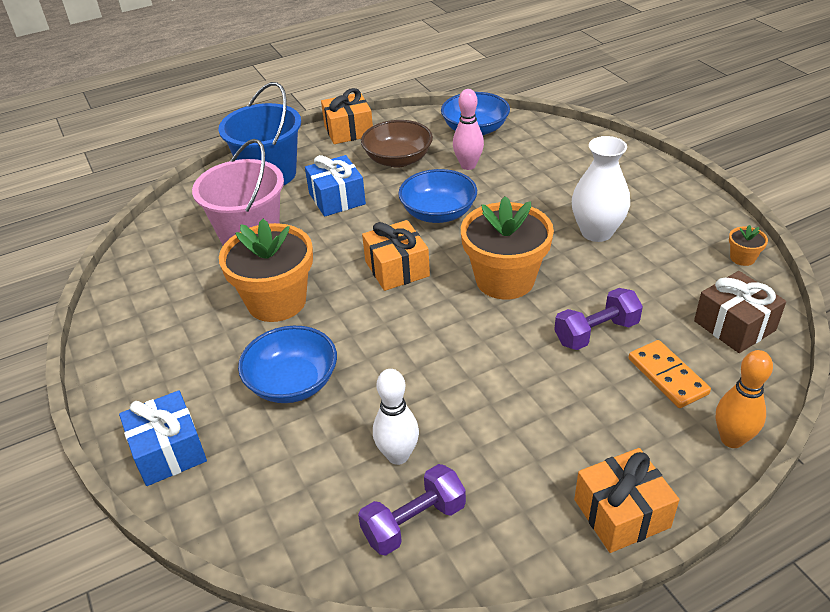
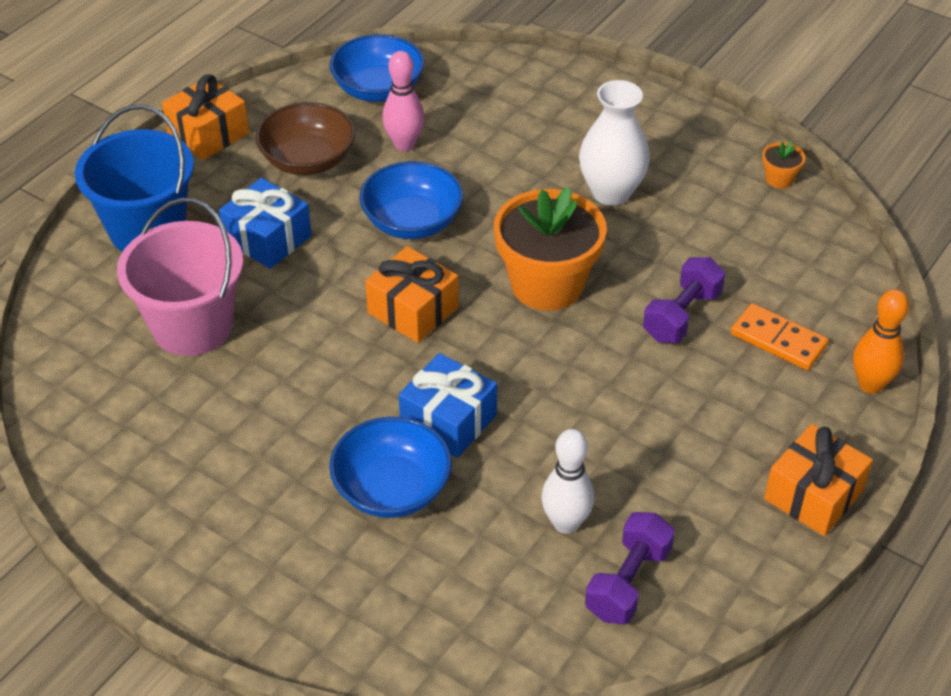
camera: 30 degrees left, 5 degrees up
blue gift [119,390,207,486] -> blue gift moved to [399,353,497,458]
orange flower pot [219,219,313,322] -> none
brown gift [694,271,786,353] -> none

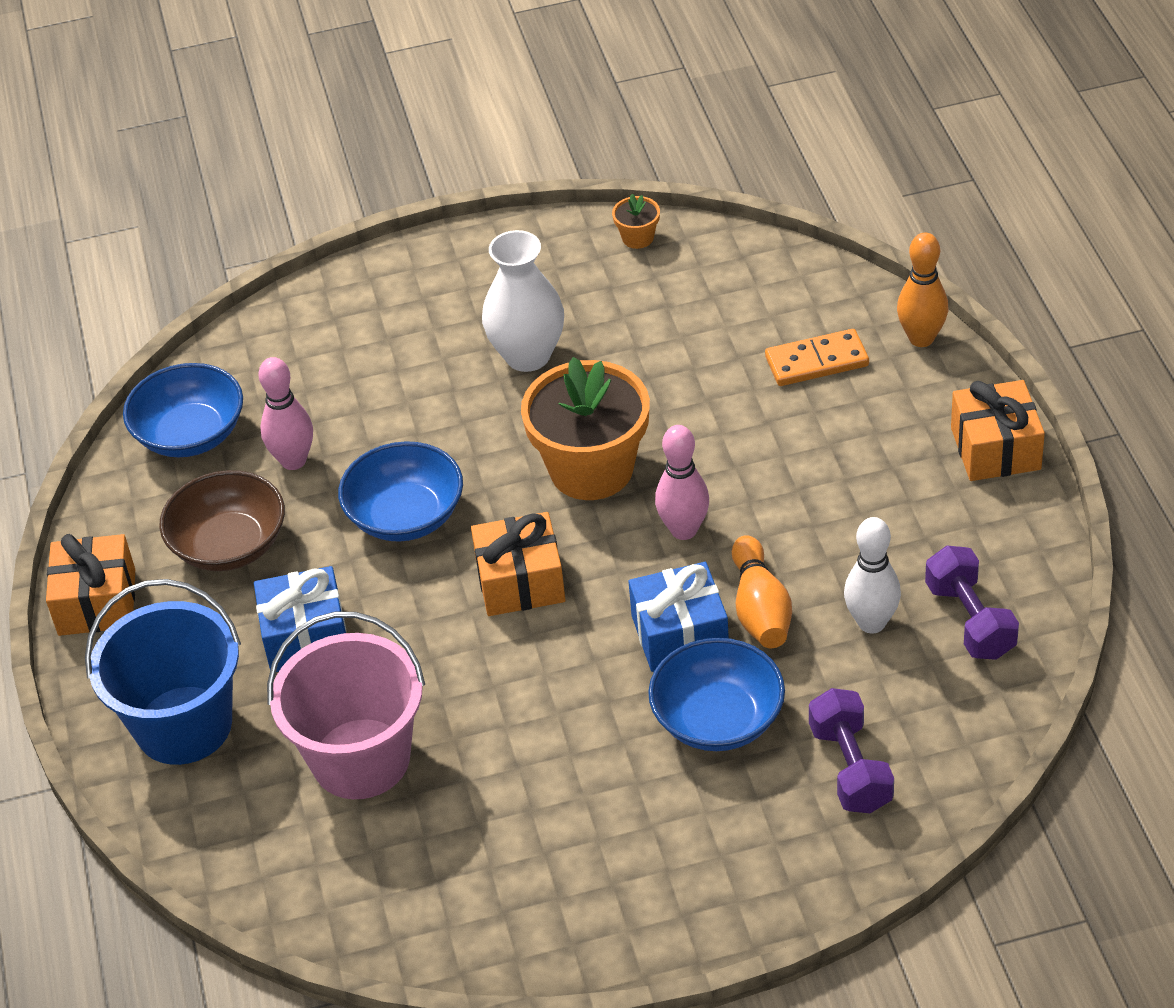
camera: 45 degrees left, 0 degrees up
purple dumbbell [643,257,725,343] -> purple dumbbell moved to [809,688,894,813]
none -> pink bowling pin [655,425,709,540]
none -> orange bowling pin [732,535,792,648]

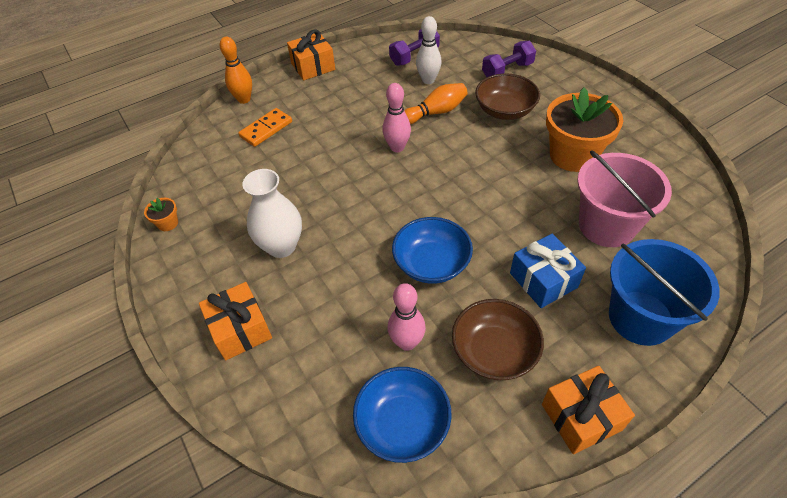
camera: 110 degrees left, 5 degrees up
orange gift [471,512,565,616] -> orange gift moved to [199,282,272,361]
orange flower pot [521,357,650,500] -> orange flower pot moved to [546,88,623,172]
blue gift [629,562,729,672] -> none
blue bowl [648,638,785,751] -> brown bowl [475,73,540,120]
orange domino [765,329,869,386] -> orange domino turned 75 degrees clockwise [238,108,292,147]

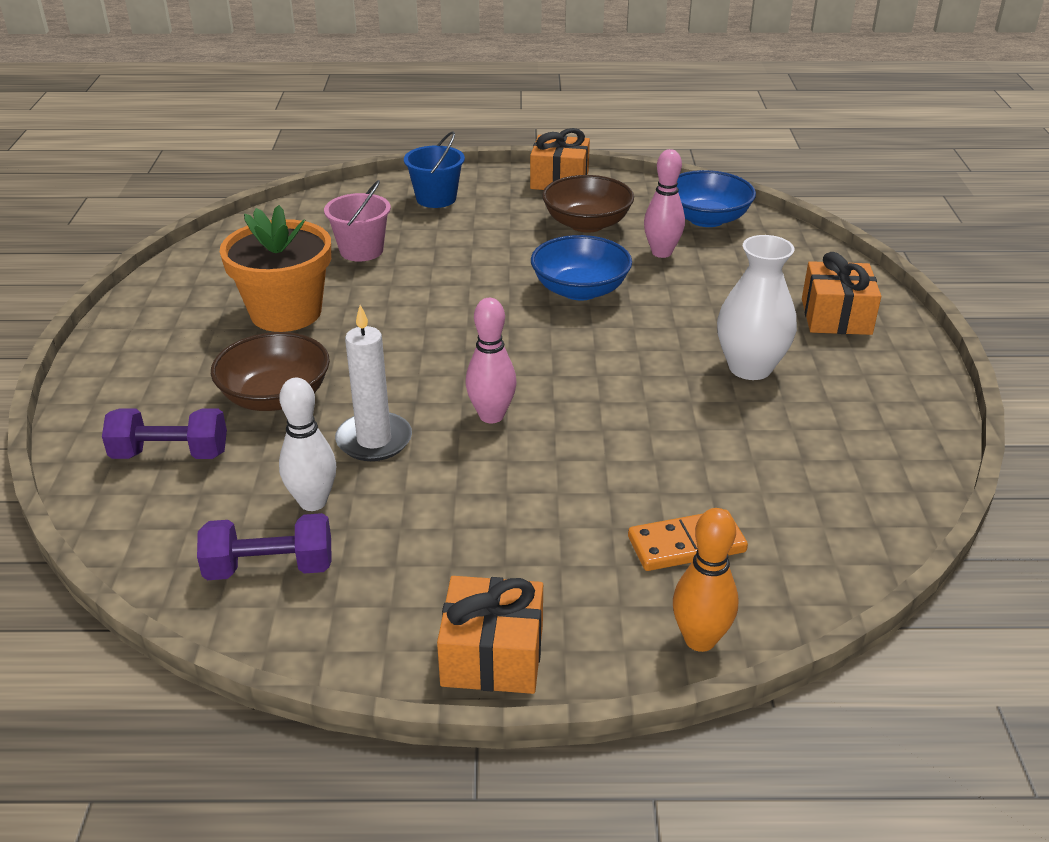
camera: 150 degrees left, 15 degrees down
orange flower pot [144,198,178,231] -> none
orange bowling pin [404,83,468,124] -> white candle [335,305,412,461]
blue gift [510,234,586,308] -> none
pink bucket [577,150,672,247] -> pink bucket [324,180,391,261], size x0.62
blue bucket [609,239,720,346] -> blue bucket [404,131,465,208], size x0.62

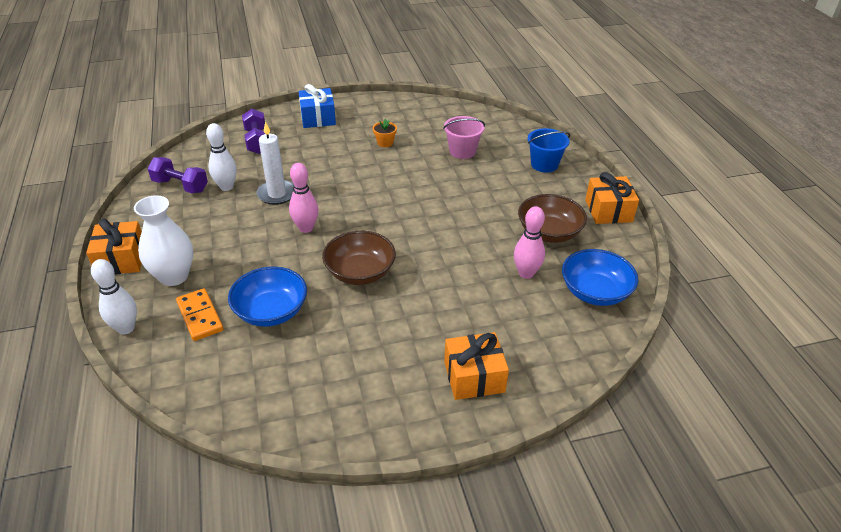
camera: 75 degrees right, 5 degrees up
purple dumbbell [197,513,332,580] -> purple dumbbell turned 45 degrees counterclockwise [147,157,208,193]
brown bowl [211,332,330,411] -> brown bowl moved to [322,231,396,285]
orange flower pot [220,205,331,332] -> orange flower pot [373,119,397,147], size x0.41
blue bowl [531,235,632,301] -> blue bowl moved to [228,266,307,327]
orange bowling pin [673,508,738,652] -> white bowling pin [91,259,137,335]
white vase [717,235,797,380] -> white vase moved to [134,195,193,286]
none -> blue gift [299,84,336,128]

